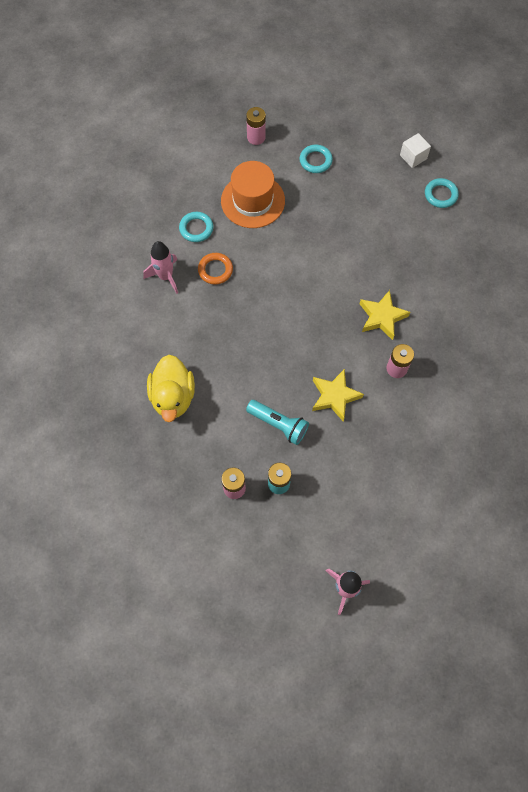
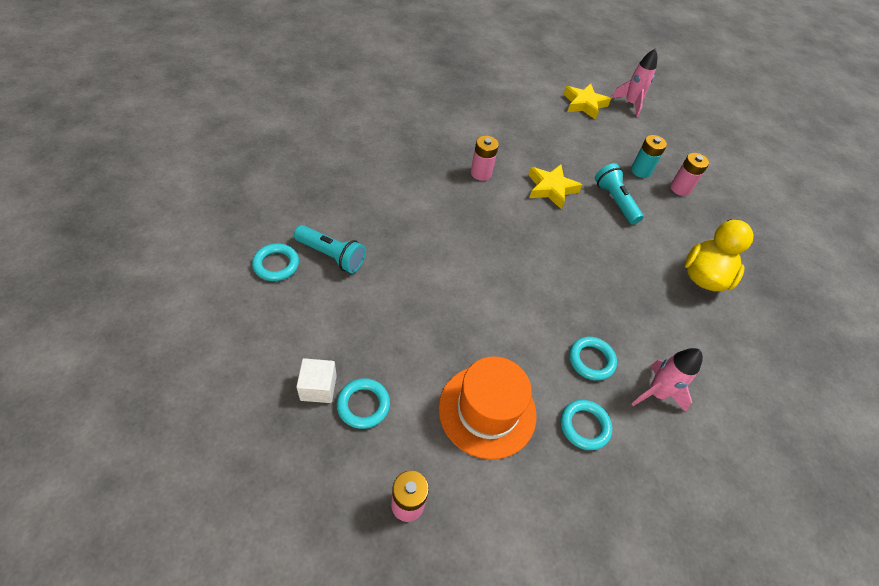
camera: 150 degrees left, 15 degrees down
orange ring [198,253,233,285] -> turquoise ring [569,337,617,381]
yellow star [360,290,410,340] -> yellow star moved to [563,84,611,120]
white cube [400,133,431,168] -> white cube moved to [296,358,337,403]
none -> turquoise flashlight [294,225,366,273]

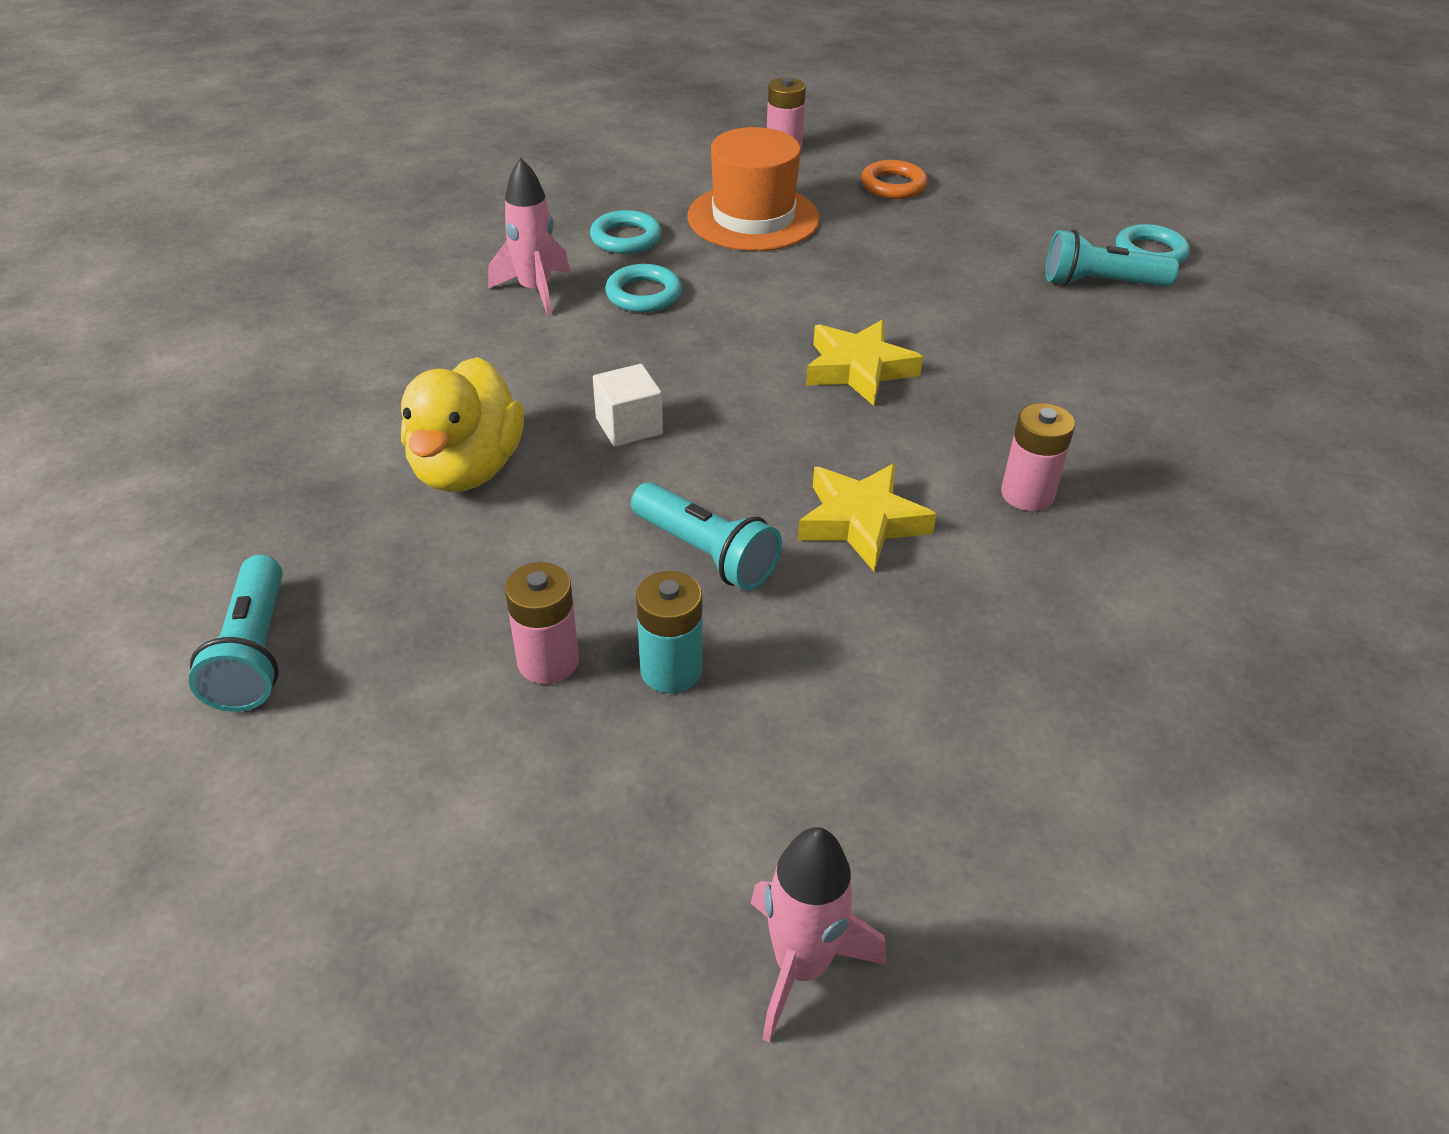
camera: 160 degrees right, 10 degrees down
white cube [296,358,337,403] -> white cube moved to [593,364,663,447]
turquoise ring [336,378,390,429] -> orange ring [861,160,928,199]
yellow star [563,84,611,120] -> yellow star moved to [806,320,923,406]
none -> turquoise flashlight [189,555,283,712]

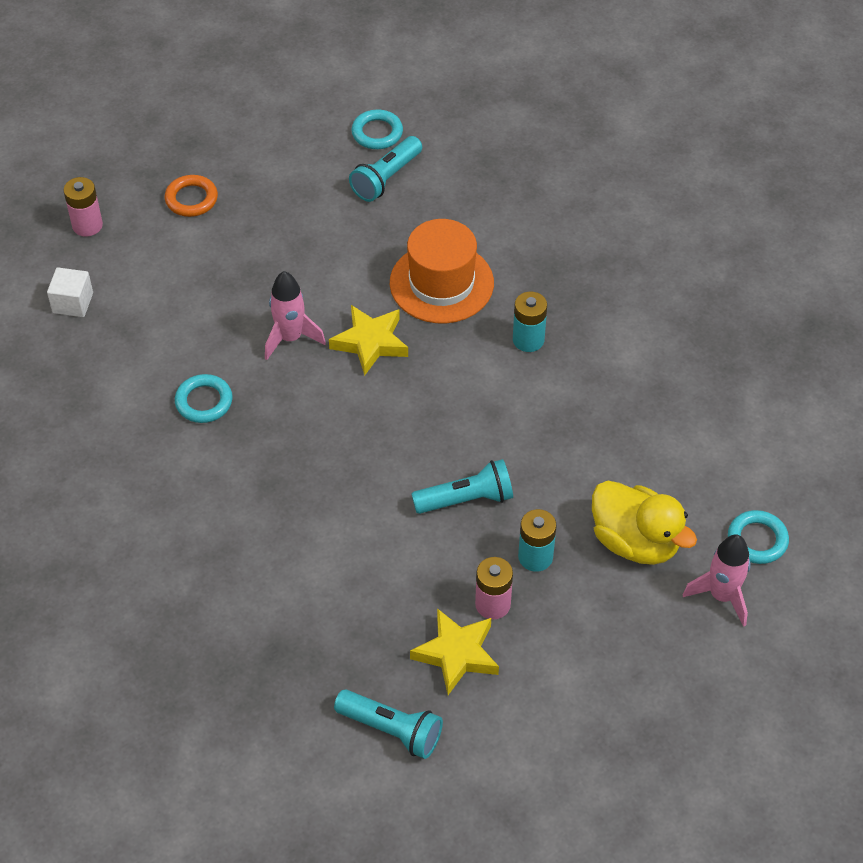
camera: 55 degrees left, 10 degrees up
yellow duck [401,357,524,492] -> yellow duck moved to [592,481,697,565]
pink rocket [488,158,570,316] -> pink rocket moved to [265,271,326,360]
turquoise ring [590,210,662,254] -> turquoise ring moved to [728,510,789,564]
white cube [593,364,663,447] -> white cube moved to [47,267,93,317]
orange hat [687,127,820,251] -> orange hat moved to [390,219,494,323]
yellow star [798,463,937,571] -> yellow star moved to [410,608,499,695]
pink battery [1001,403,1075,511] -> turquoise battery [513,292,547,352]

